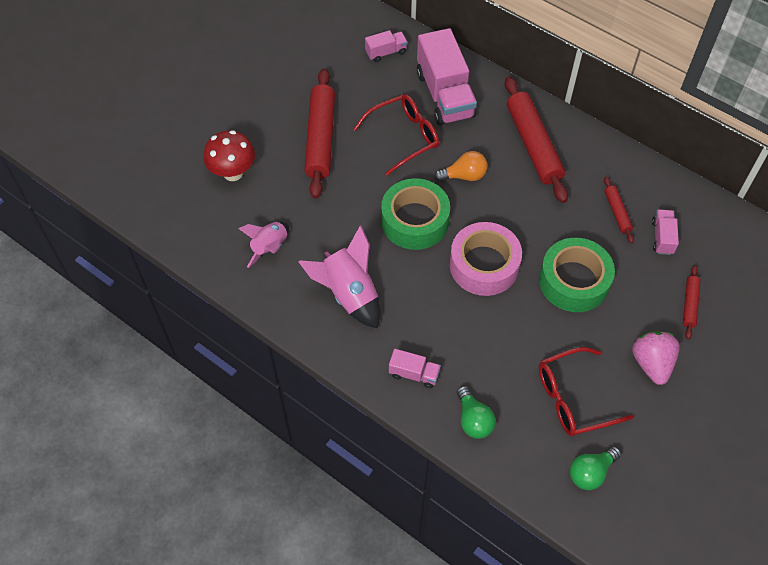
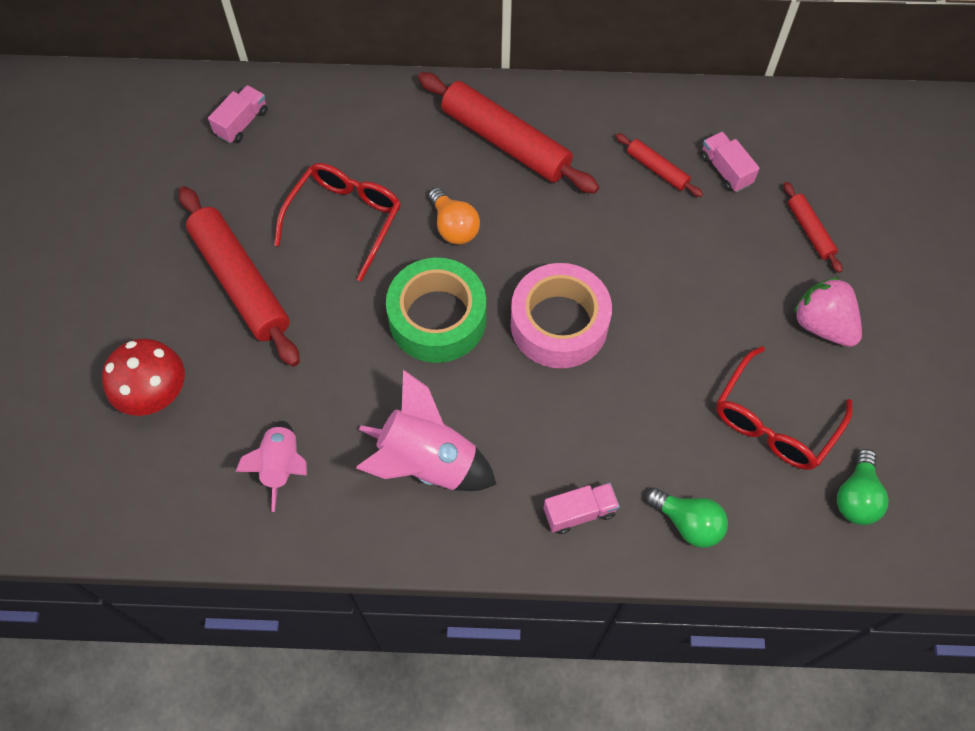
camera: 35 degrees left, 5 degrees up
pink truck [417,28,477,125] -> none
orange light bulb [434,151,487,182] -> orange light bulb turned 105 degrees clockwise [429,187,480,244]
green tape [539,238,615,312] -> none

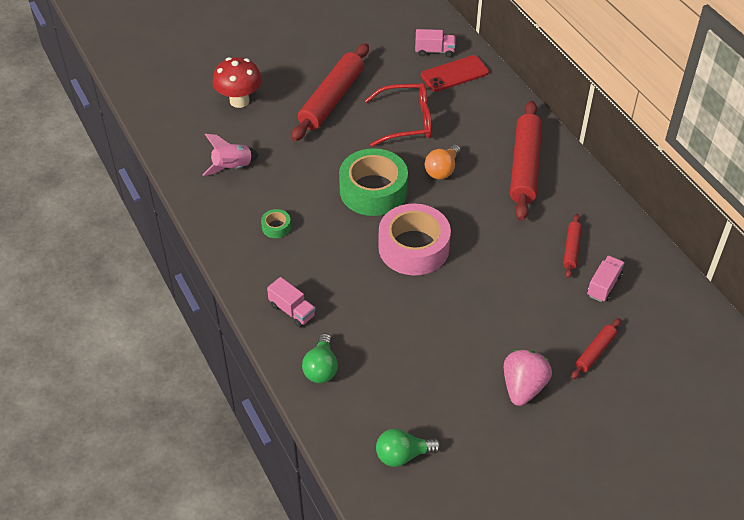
camera: 60 degrees right, 15 degrees down
pink rocket [356,370,497,491] -> green tape [261,209,291,238]
red glasses [716,346,852,470] -> none
none -> red phone [421,55,489,92]

